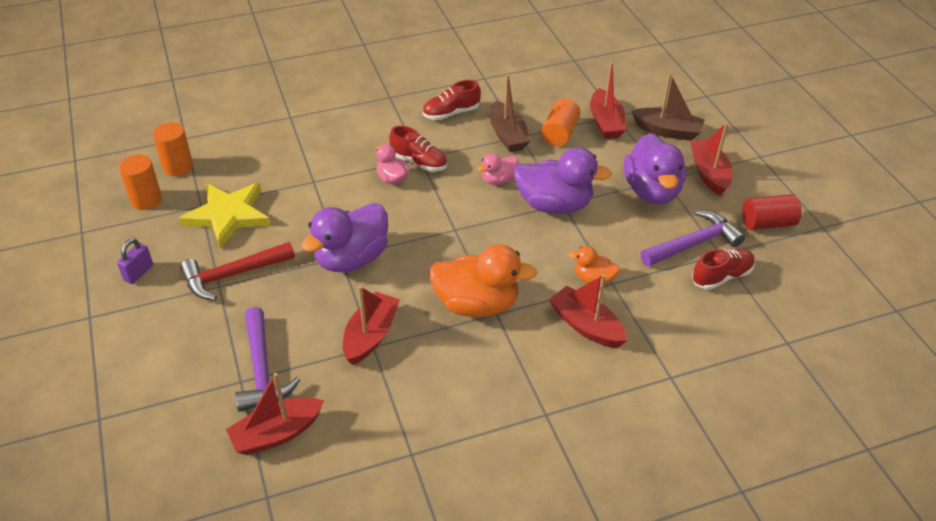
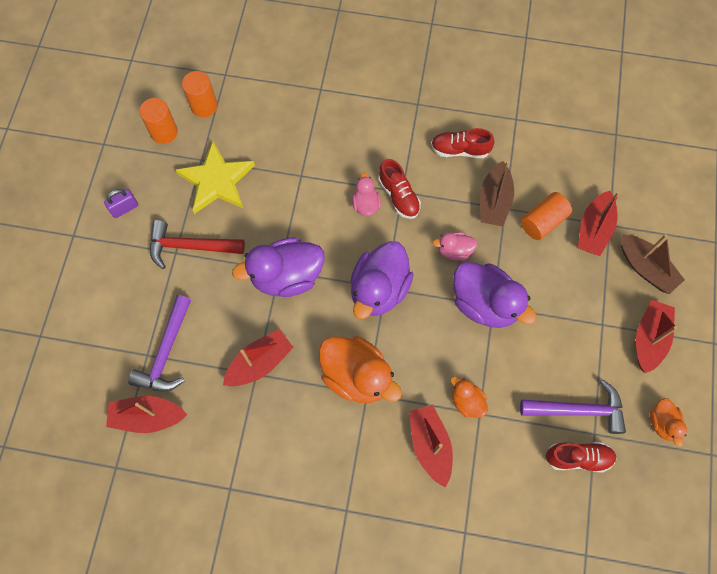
camera: 30 degrees right, 25 degrees up
purple duck [624,133,686,204] -> purple duck moved to [350,241,414,319]
red cylinder [742,194,801,230] -> orange duck [650,398,687,447]

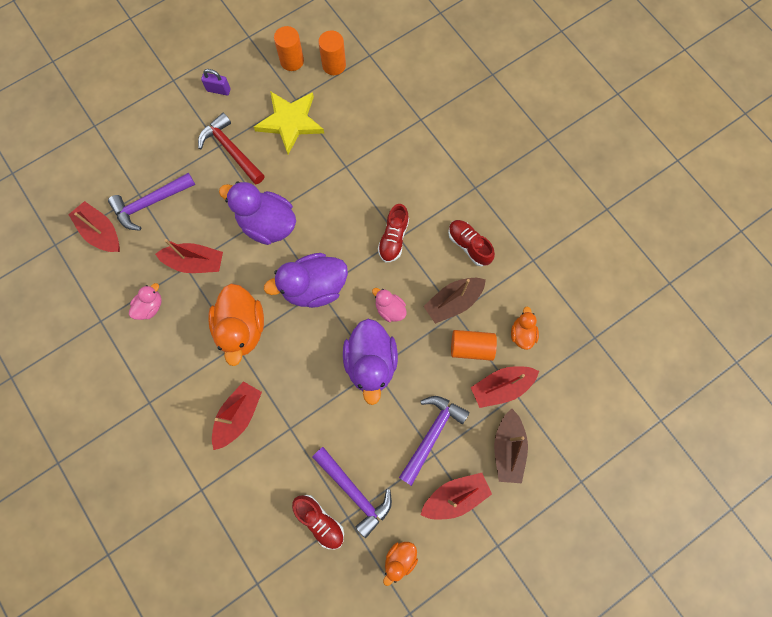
camera: 45 degrees right, 5 degrees up
pink duck [352,172,381,216] -> pink duck moved to [129,283,162,320]
orange duck [450,376,488,418] -> orange duck moved to [511,306,539,350]
none -> purple hammer [399,396,469,486]

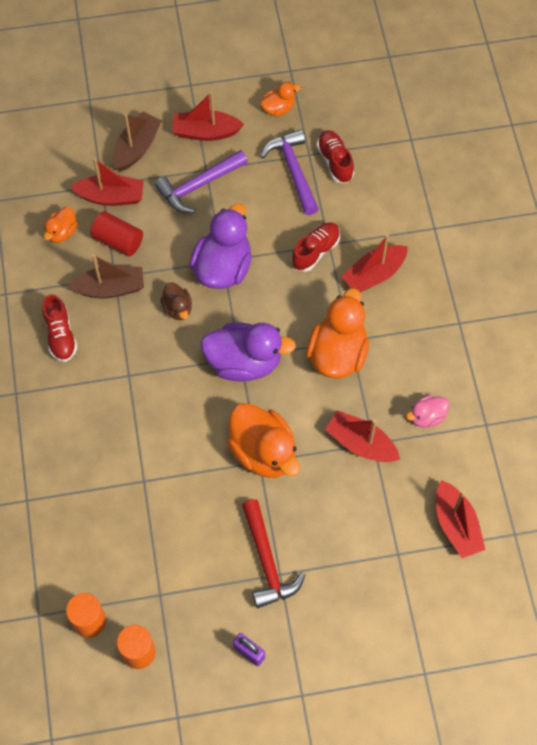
camera: 155 degrees left, 10 degrees down
purple hammer [108,173,195,231] -> none
purple duck [219,181,296,245] -> orange duck [227,403,300,478]
yellow star [254,91,324,154] -> none
pink duck [372,288,406,322] -> brown duck [160,282,192,320]
red shoe [378,204,409,262] -> red shoe moved to [291,222,340,272]
orange cylinder [451,330,497,361] -> red cylinder [90,211,143,256]

